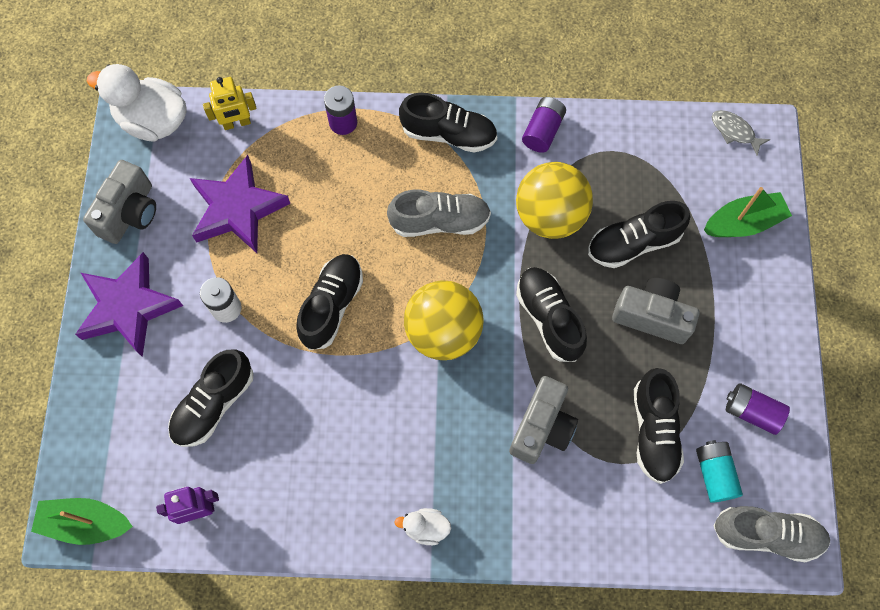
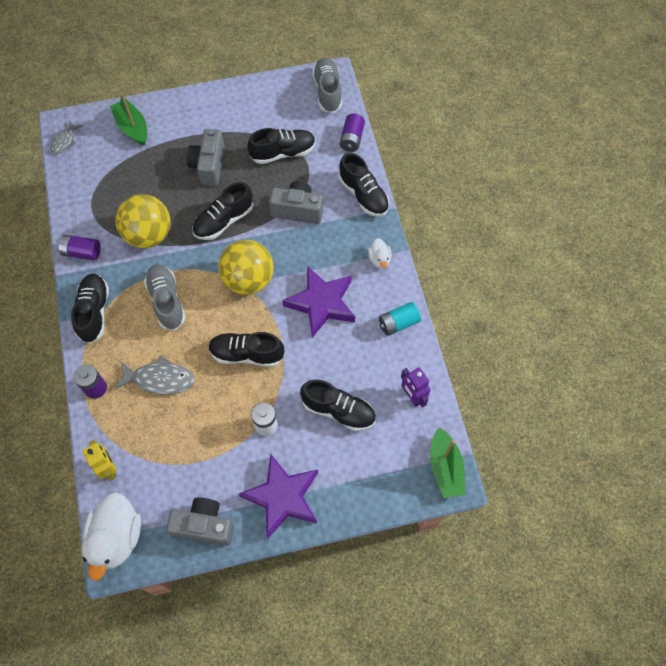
camera: 105 degrees left, 5 degrees down
purple star [190,155,290,253] -> purple star moved to [282,266,355,338]
black shoe [588,201,690,268] -> black shoe moved to [339,153,389,217]
turquoise battery [696,440,743,503] -> turquoise battery moved to [379,302,421,336]
purple battery [726,383,790,435] -> purple battery moved to [340,114,365,152]
none -> grey fish [115,355,195,395]

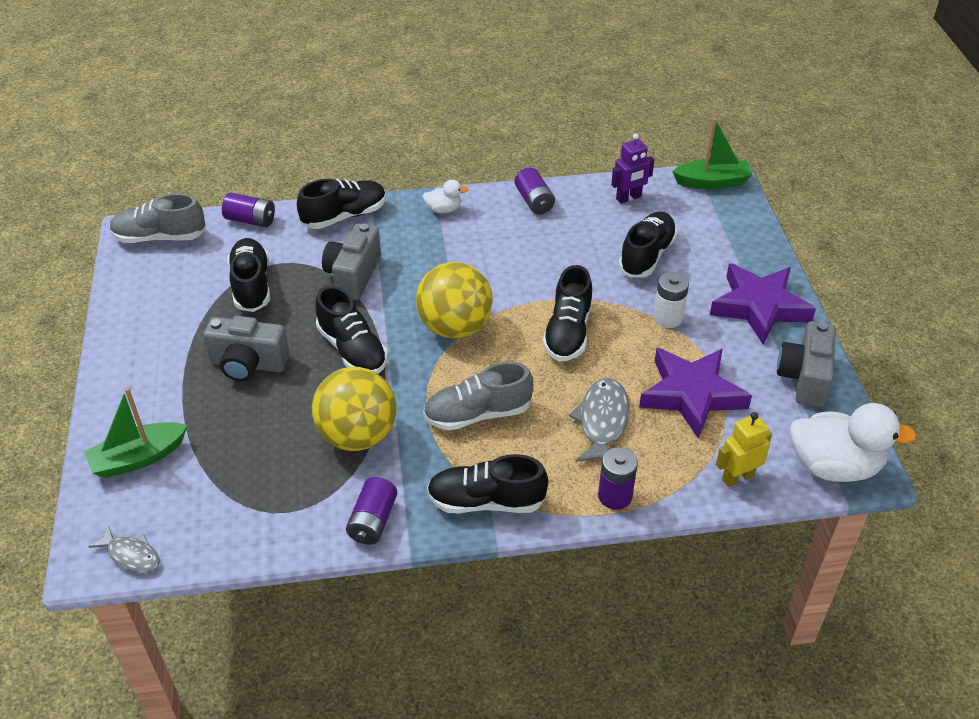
camera: 85 degrees left, 20 degrees down
purple star [282,266,355,338] -> purple star moved to [639,348,752,439]
turquoise battery [379,302,421,336] -> purple battery [515,167,555,214]

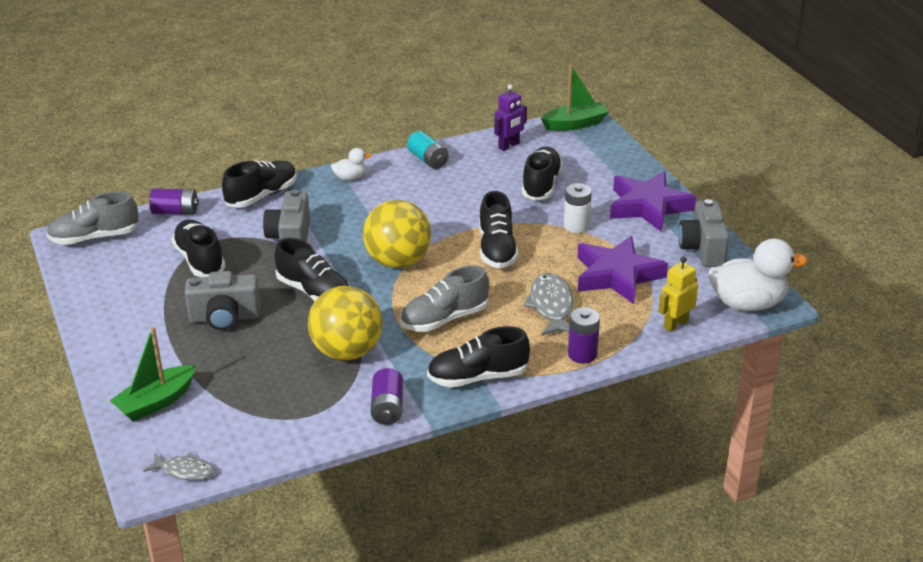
camera: 15 degrees left, 10 degrees down
purple battery [515,167,555,214] -> turquoise battery [407,131,449,169]

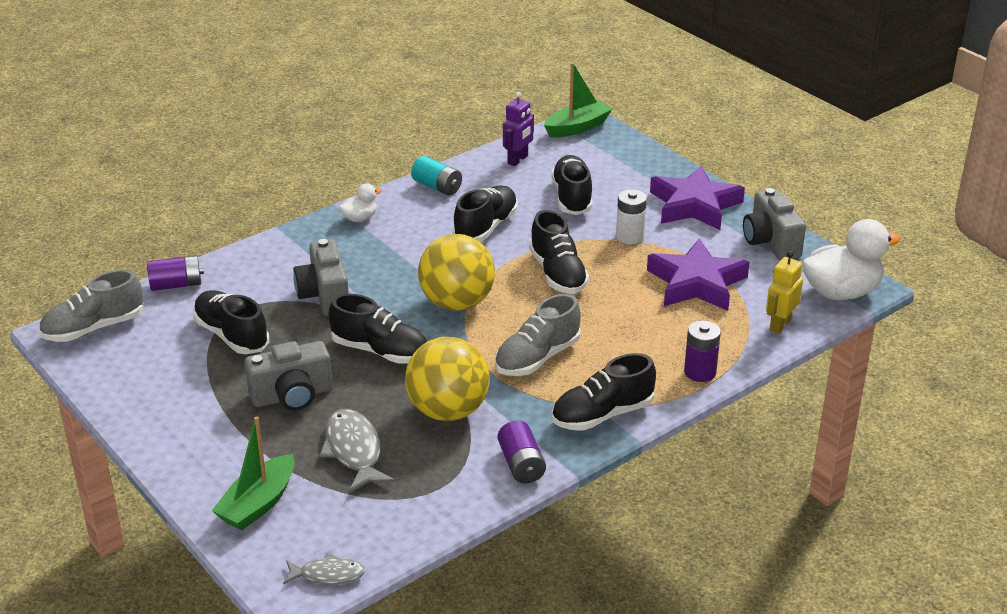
camera: 15 degrees left, 0 degrees up
black shoe [222,161,297,208] -> black shoe moved to [453,185,518,242]
grey fish [523,273,574,336] -> grey fish moved to [319,409,395,493]

